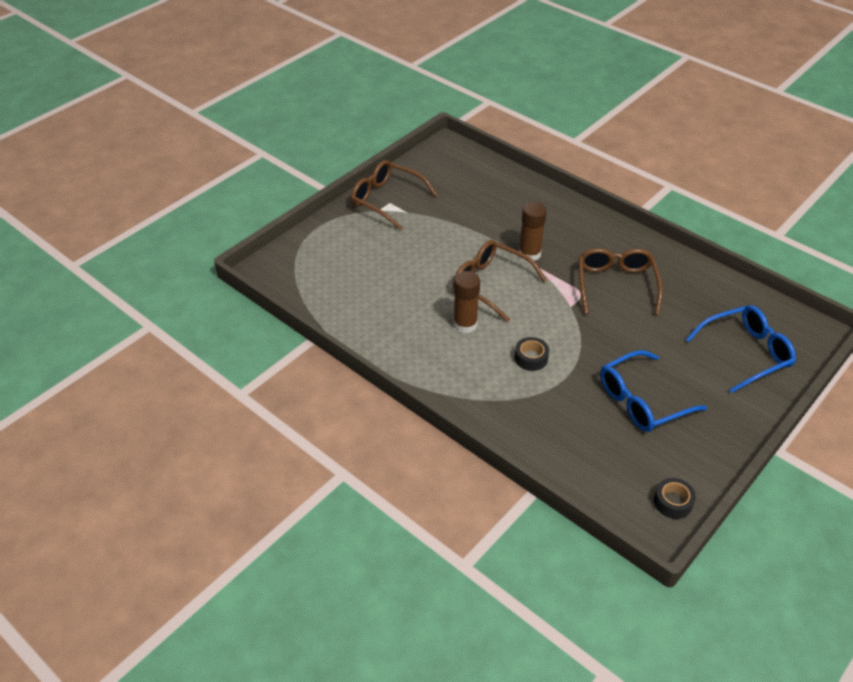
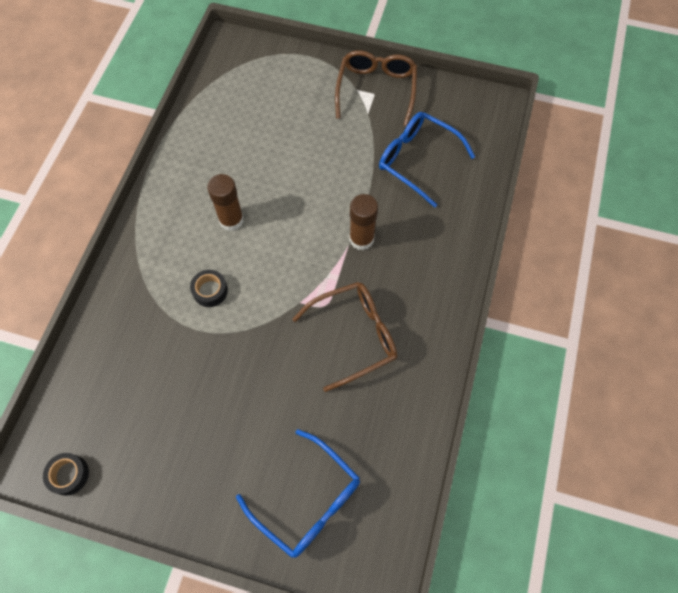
camera: 65 degrees right, 20 degrees up
brown glasses [453,240,547,322] -> none
blue glasses [600,350,707,432] -> blue glasses moved to [379,112,475,208]

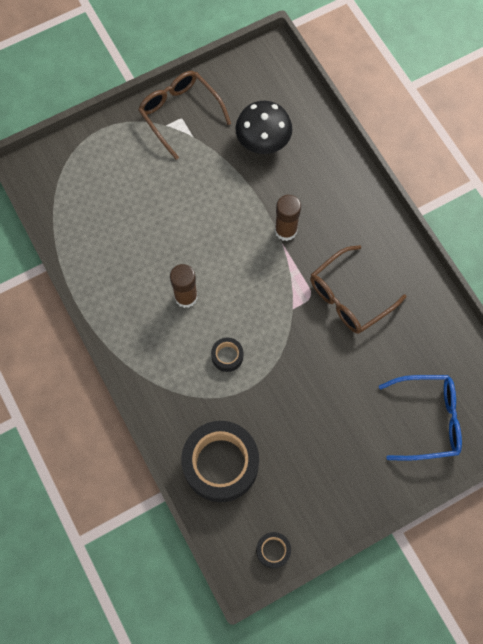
camera: 45 degrees left, 5 degrees up
brown glasses [292,282,397,392] -> brown glasses turned 150 degrees counterclockwise [310,245,406,334]
blue glasses [379,112,475,208] -> black mushroom [235,101,292,154]
none -> black tape [181,421,259,502]

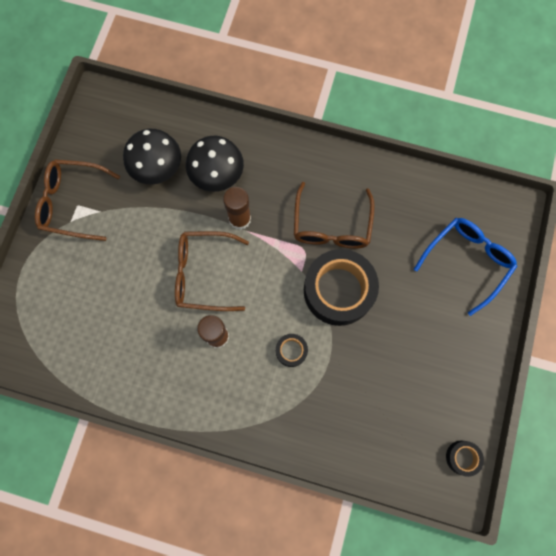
camera: 45 degrees left, 5 degrees up
black tape [181,421,259,502] -> black tape moved to [304,249,379,326]
none -> brown glasses [175,231,249,311]
none -> black mushroom [186,136,244,192]

